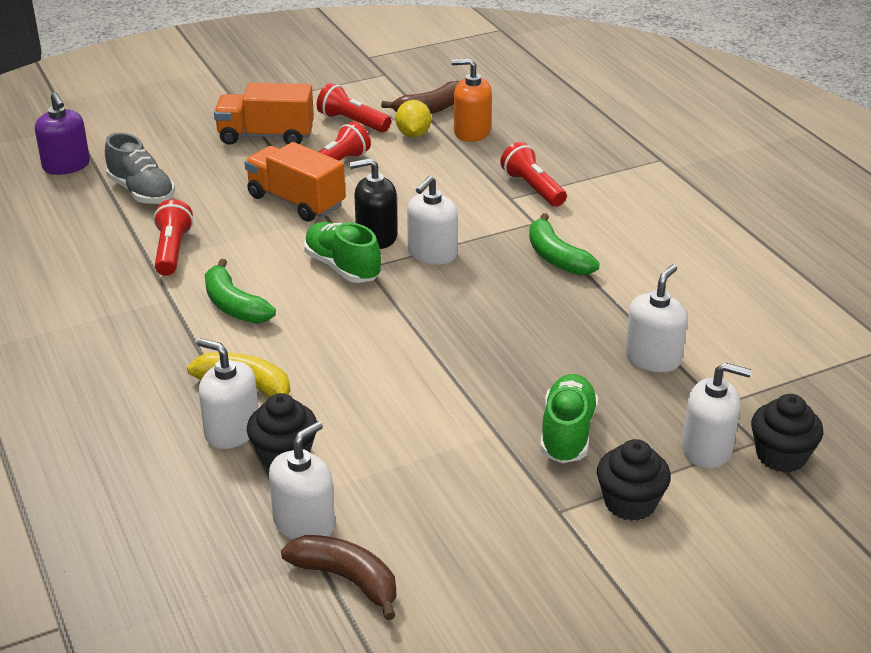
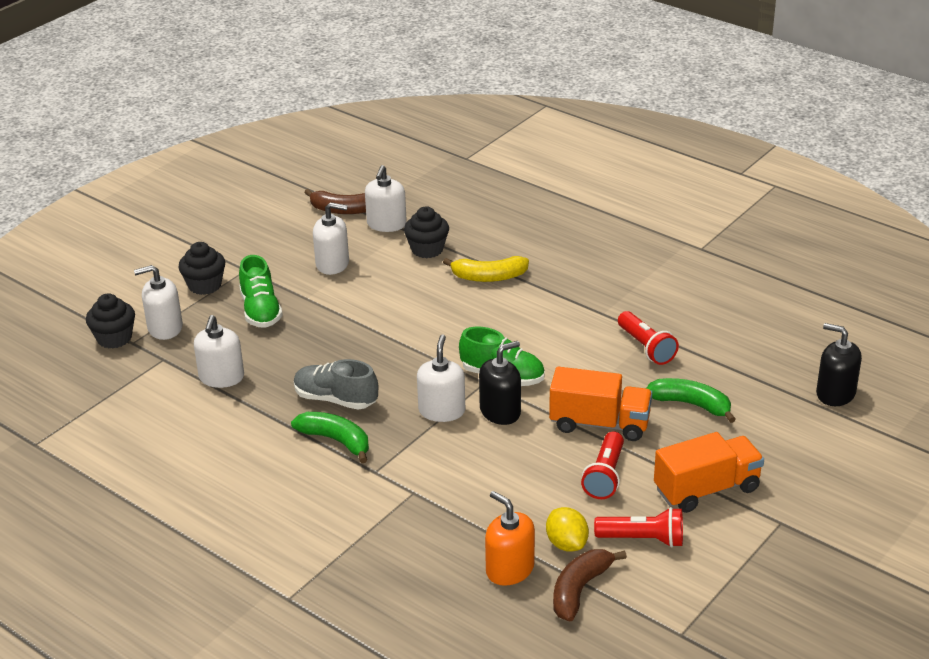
camera: 155 degrees right, 0 degrees up
purple soap dispenser [35,92,90,175] -> black soap dispenser [816,323,862,406]
grey shoe [105,133,175,204] -> grey shoe moved to [294,359,378,410]
white soap dispenser [197,338,259,449] -> white soap dispenser moved to [313,202,349,275]
green banana [205,259,276,323] -> green banana moved to [646,378,736,423]
orange soap dispenser [452,59,492,142] -> orange soap dispenser turned 120 degrees counterclockwise [485,491,535,586]
red flashlight [500,142,567,207] -> none

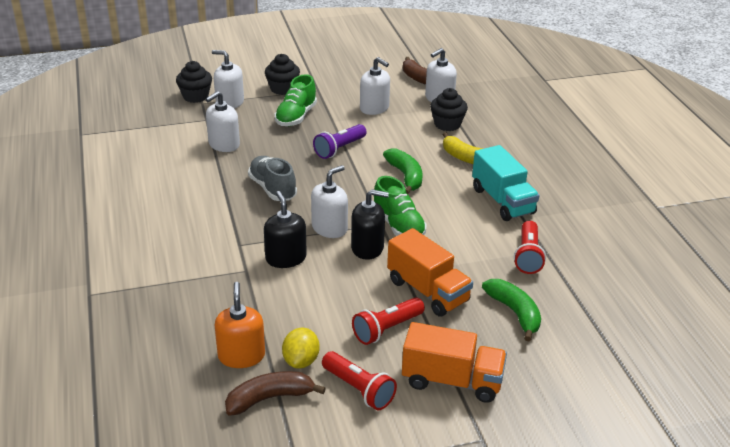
camera: 35 degrees right, 0 degrees up
green banana [291,412,369,463] -> green banana moved to [383,148,423,194]
black soap dispenser [816,323,862,406] -> black soap dispenser moved to [264,191,307,268]
none -> purple flashlight [313,124,367,159]
none -> turquoise truck [472,145,539,221]

